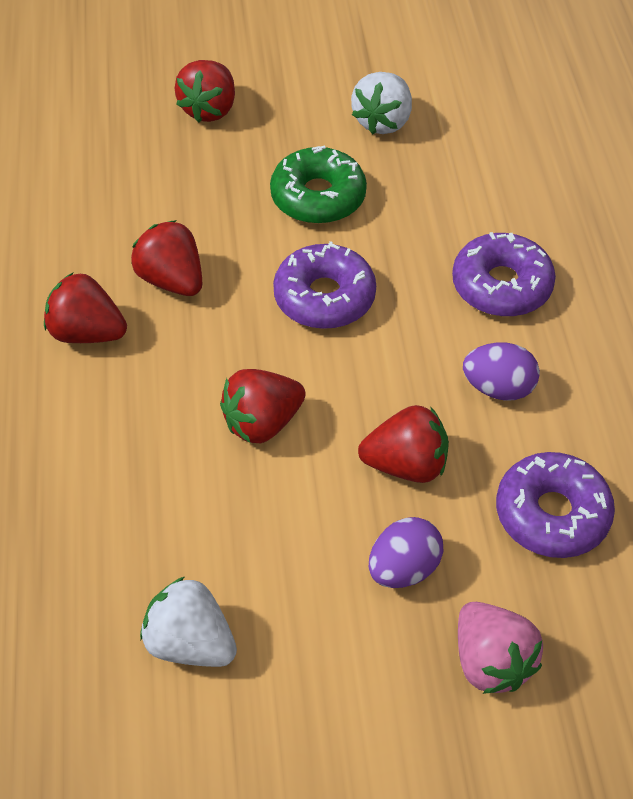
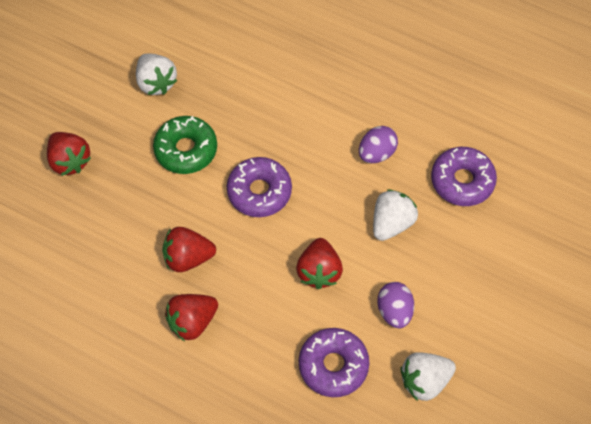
camera: 55 degrees left, 10 degrees up
red strawberry [358,405,449,483] -> white strawberry [373,189,418,241]
purple egg [369,517,444,588] -> purple egg moved to [377,282,414,328]
purple donut [452,232,556,317] -> purple donut moved to [299,328,370,397]
pink strawberry [458,602,543,694] -> none

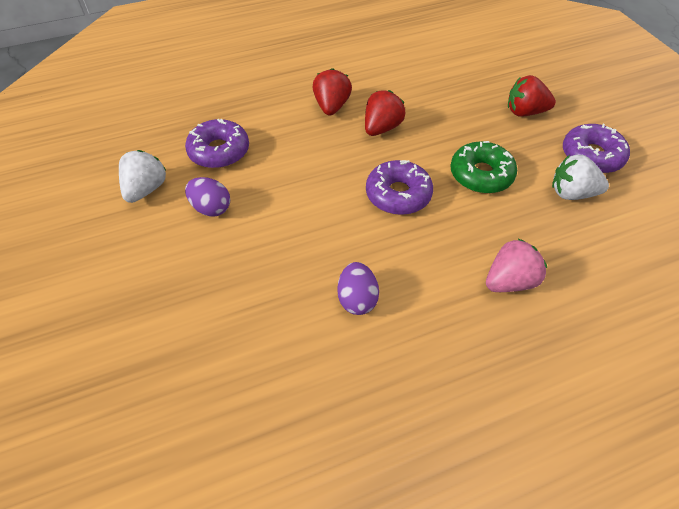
camera: 130 degrees right, 10 degrees down
red strawberry [296,238,343,289] -> none
white strawberry [373,189,418,241] -> none
purple donut [431,147,497,206] -> purple donut moved to [563,124,630,173]
none -> pink strawberry [486,239,547,292]

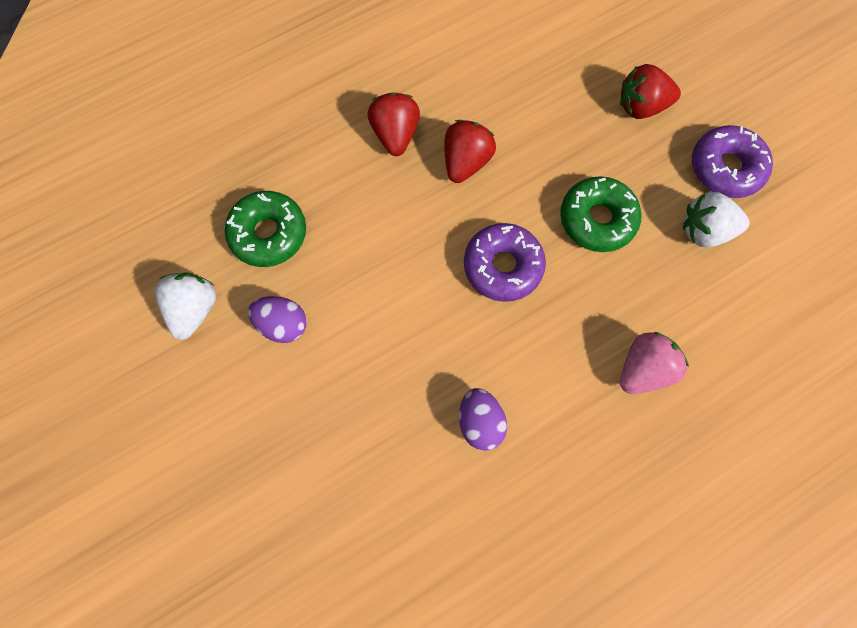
camera: 10 degrees left, 20 degrees up
purple donut [185,119,249,168] -> green donut [224,191,306,267]

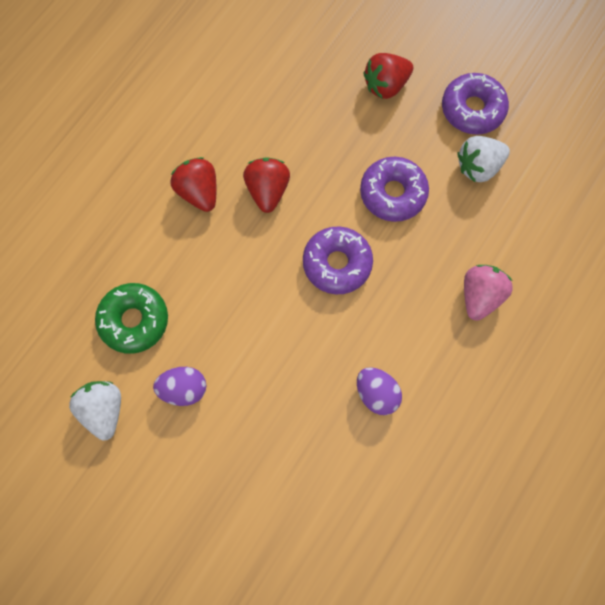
camera: 25 degrees left, 0 degrees up
green donut [560,176,641,252] -> purple donut [360,157,429,222]

